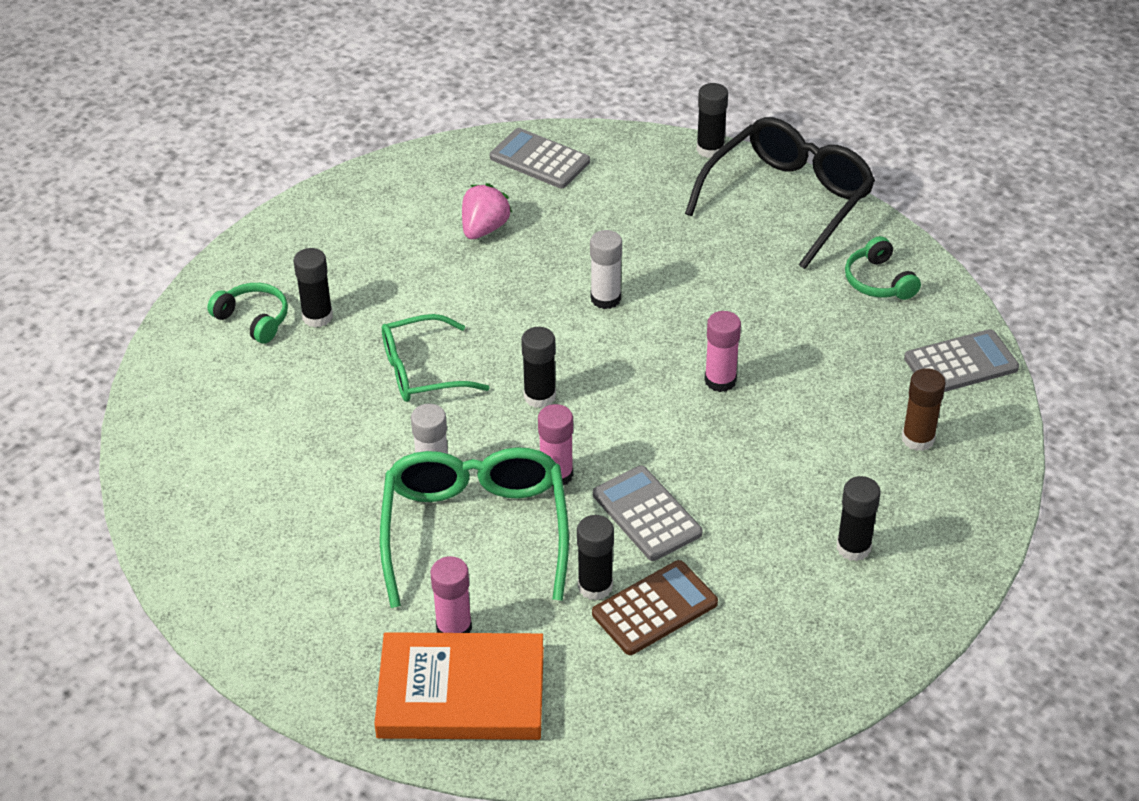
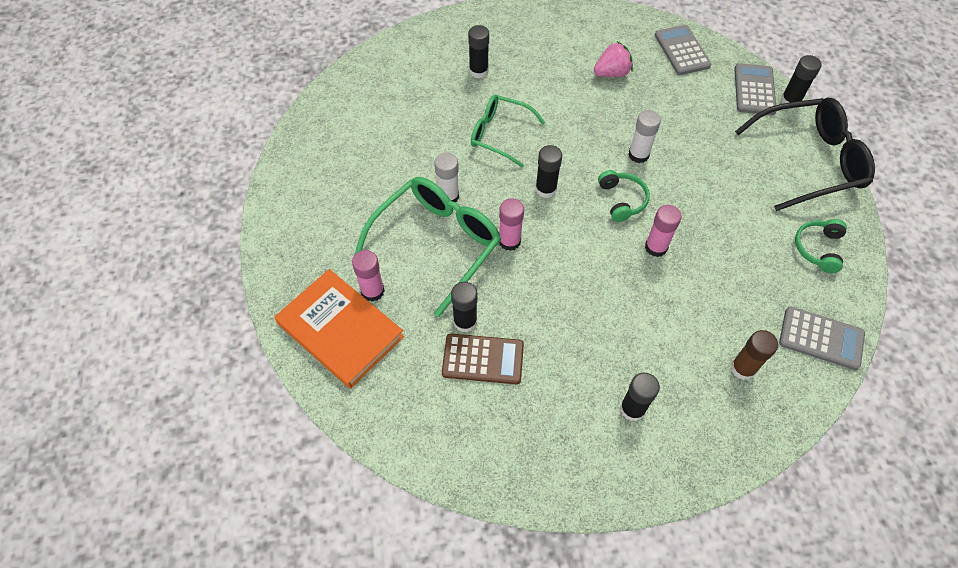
camera: 40 degrees right, 15 degrees up
green headphones [207,283,288,344] -> green headphones moved to [598,170,650,222]
grey calculator [593,466,702,561] -> grey calculator moved to [734,63,776,115]

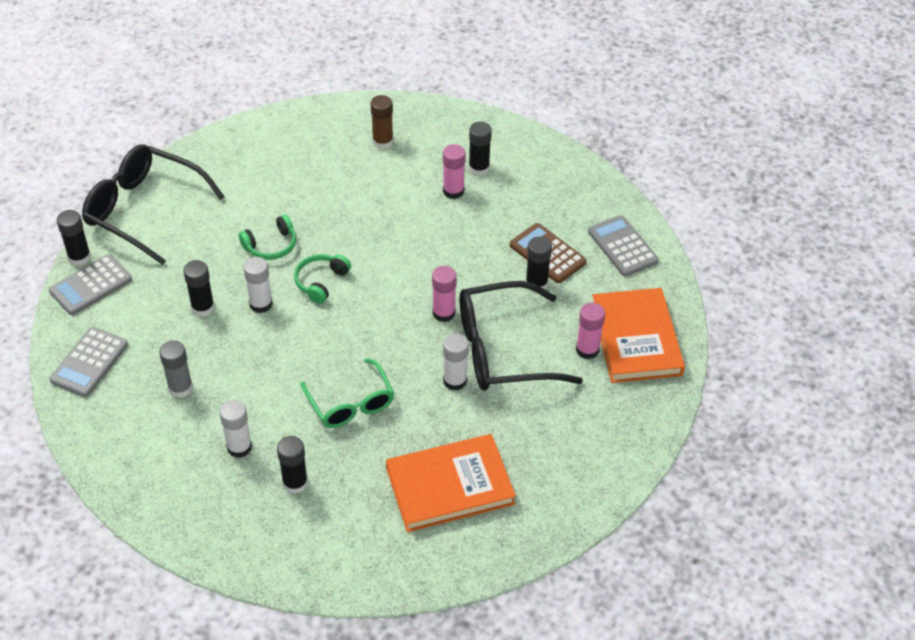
camera: 140 degrees left, 10 degrees down
green glasses [354,177,501,317] -> black glasses [459,281,583,391]
black glue stick [535,145,562,198] -> black glue stick moved to [183,260,215,317]
pink strawberry [594,42,633,77] -> grey glue stick [159,341,193,398]
pink glue stick [645,205,682,257] -> pink glue stick moved to [443,144,466,199]
grey calculator [779,307,865,370] -> grey calculator moved to [588,215,659,276]
green headphones [795,219,847,273] -> green headphones moved to [239,214,296,260]
none -> white glue stick [220,400,252,458]
none -> orange book [386,434,516,532]

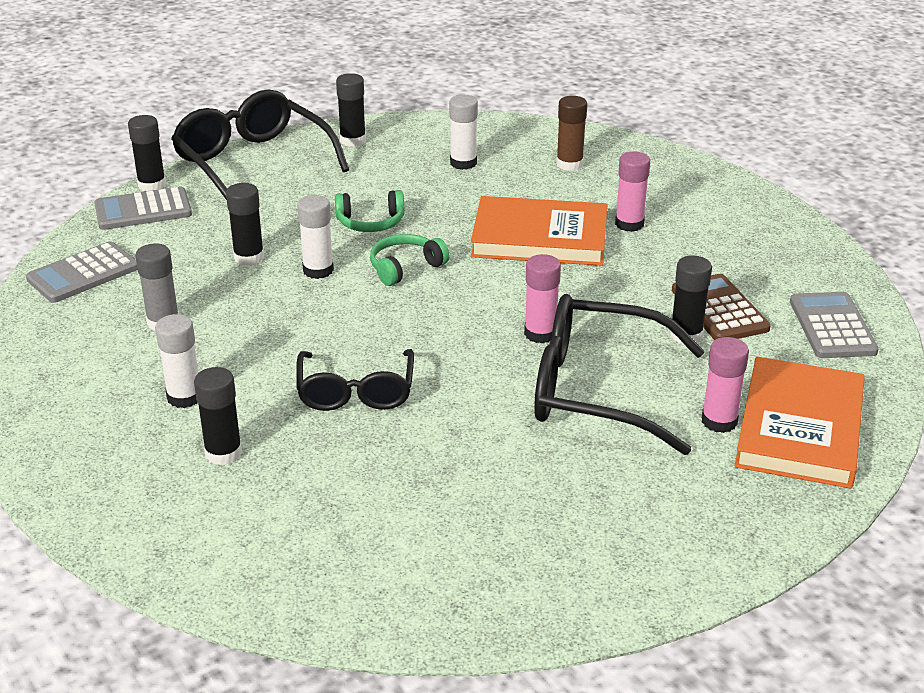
camera: 25 degrees right, 15 degrees down
green glasses [301,358,394,428] -> black glasses [296,349,414,411]
orange book [386,434,516,532] -> orange book moved to [471,196,608,266]
white glue stick [443,334,469,391] -> white glue stick moved to [449,95,478,170]
black glue stick [469,121,492,176] -> black glue stick moved to [336,73,366,147]

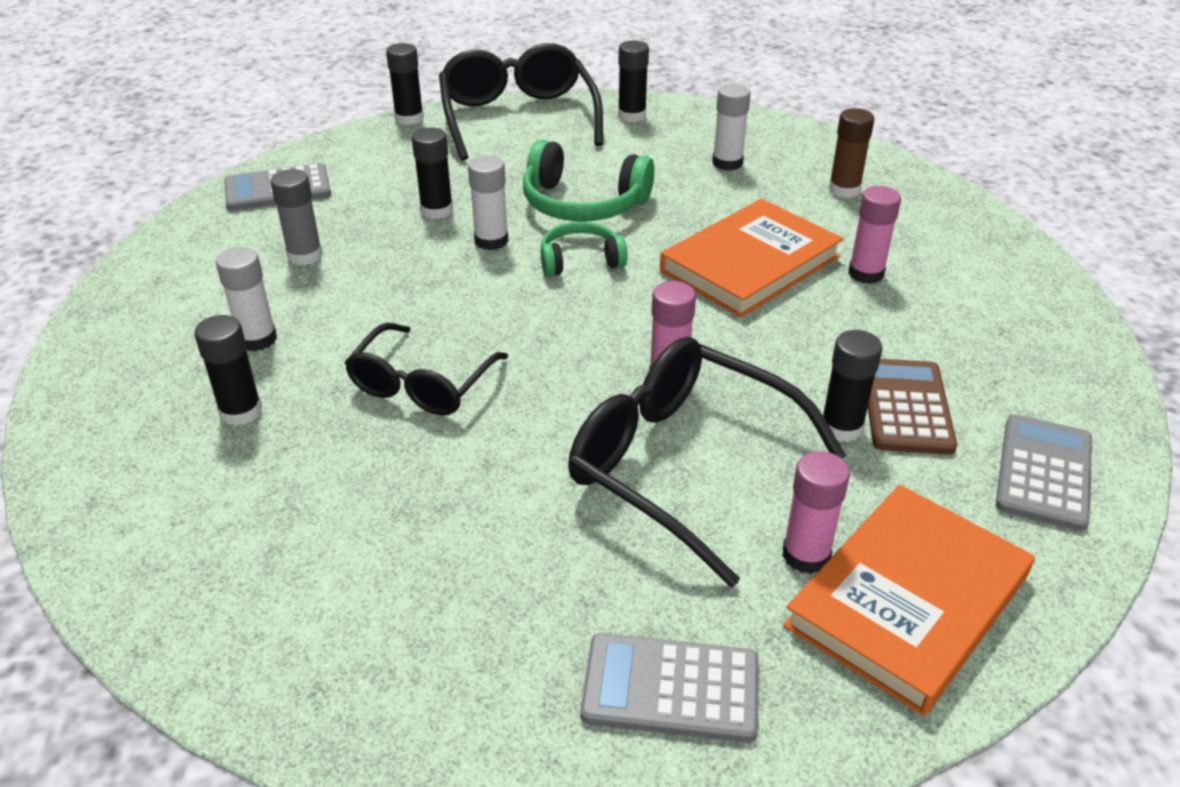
camera: 25 degrees right, 5 degrees up
grey calculator [94,186,192,230] -> grey calculator moved to [581,633,759,743]
green headphones [335,190,405,232] -> green headphones [523,140,655,221], size x1.62
orange book [471,196,608,266] -> orange book turned 75 degrees counterclockwise [660,199,843,318]

